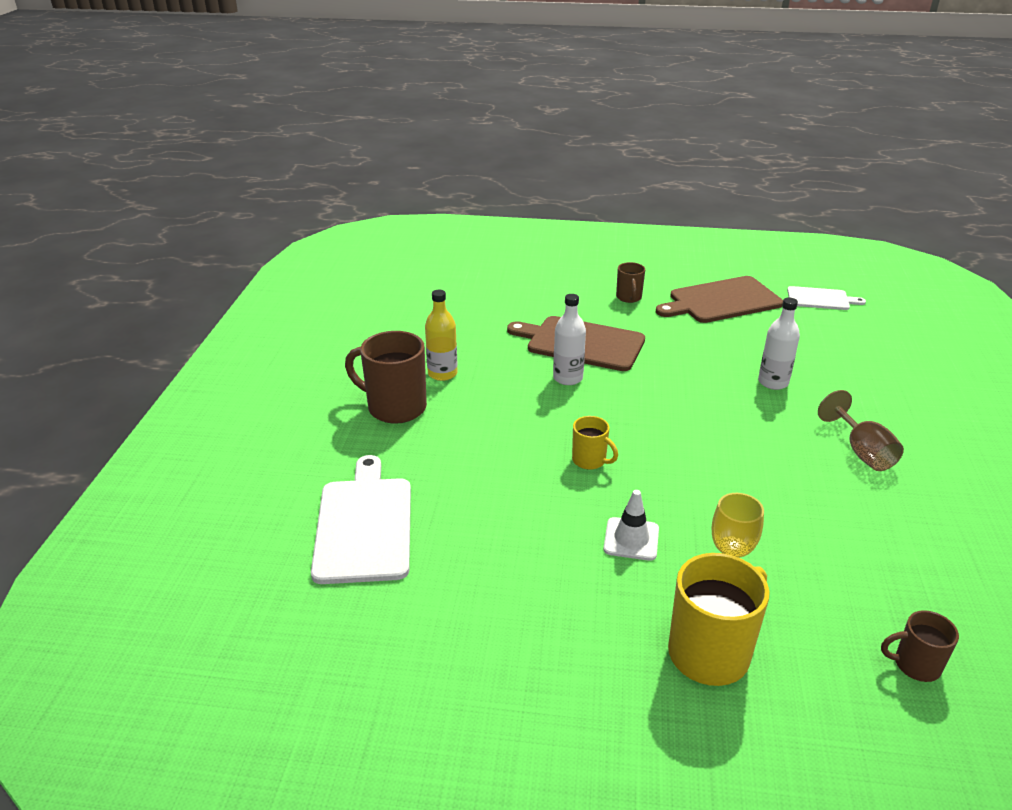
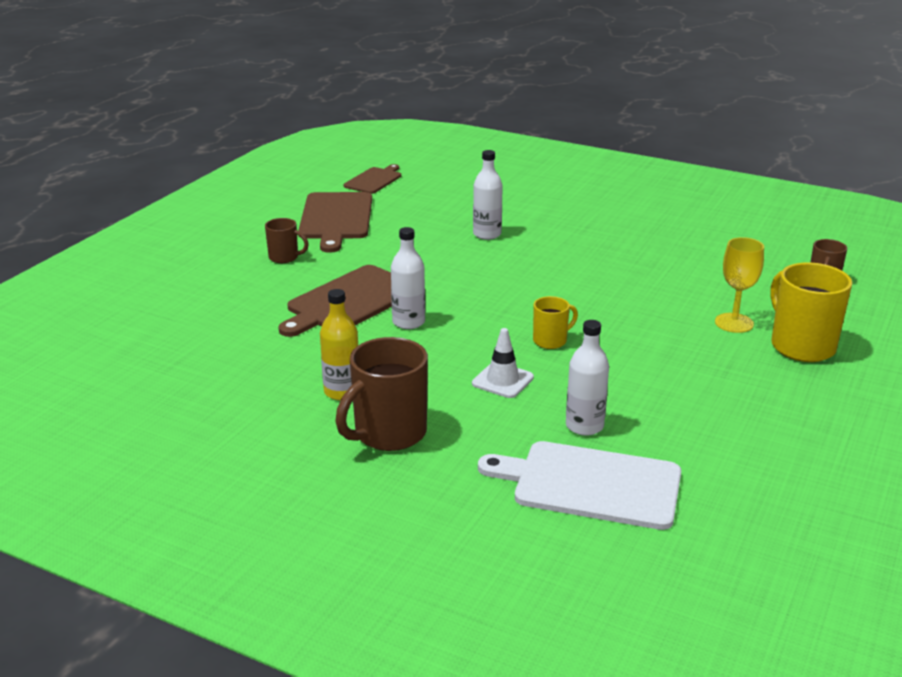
camera: 70 degrees left, 5 degrees down
white traffic cone [603,490,659,561] -> white traffic cone moved to [472,328,534,398]
white cutting board [787,286,866,310] -> brown cutting board [344,164,401,194]
brown goblet [818,390,904,471] -> none
none -> white bottle [566,320,609,436]

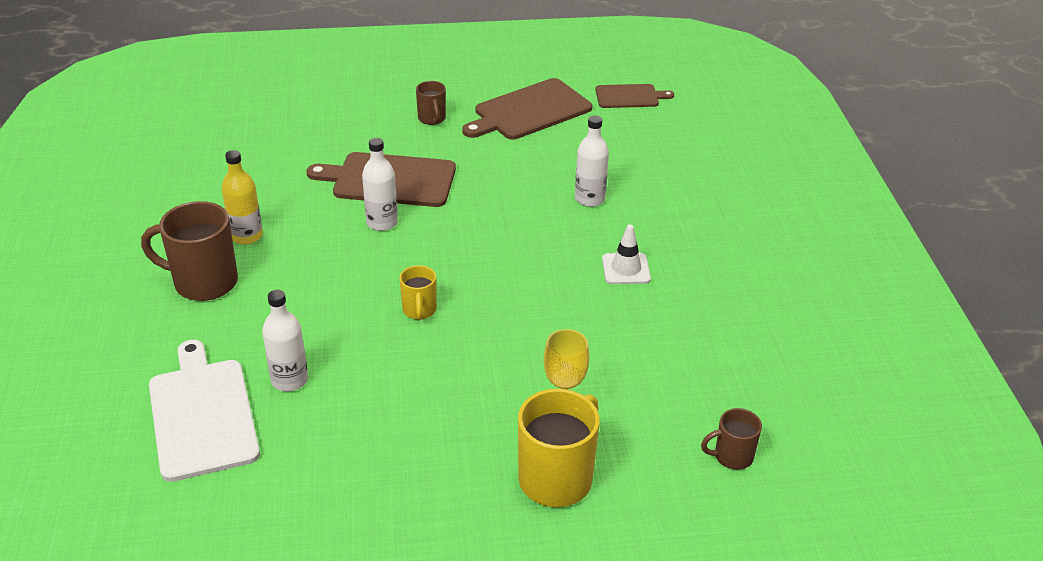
camera: 55 degrees right, 10 degrees up
white traffic cone [472,328,534,398] -> white traffic cone moved to [602,225,651,284]
yellow mug [533,296,578,349] -> yellow mug turned 60 degrees clockwise [399,265,437,320]

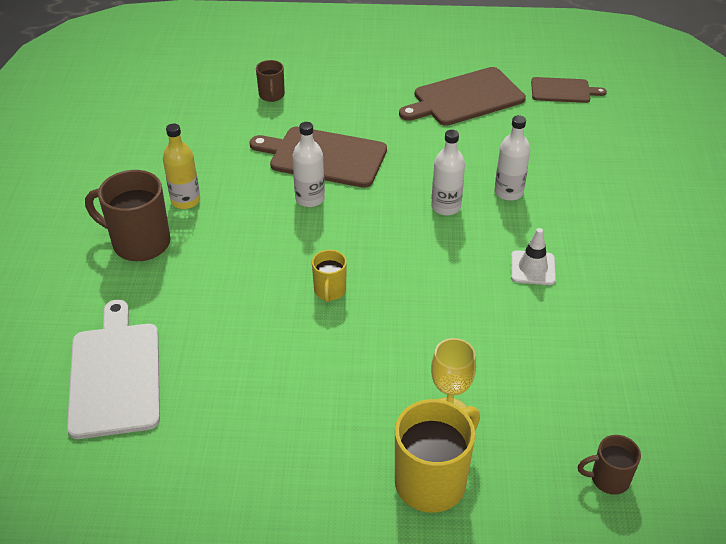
camera: 10 degrees right, 5 degrees up
white bottle [262,290,308,392] -> white bottle moved to [431,130,465,215]
brown mug [416,81,446,125] -> brown mug moved to [256,60,285,102]

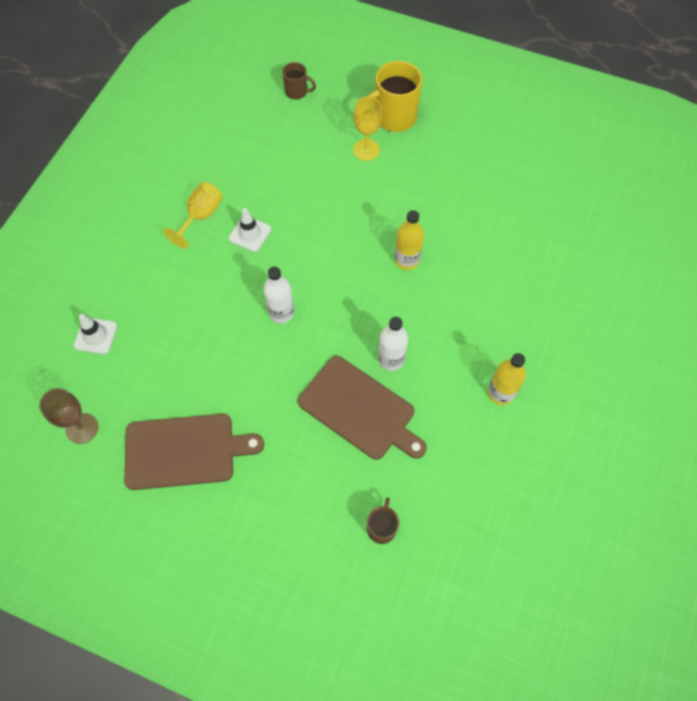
camera: 160 degrees left, 20 degrees up
white cutting board [67,300,160,439] -> none
brown mug [85,170,171,261] -> none
yellow mug [312,250,347,303] -> yellow bottle [395,210,424,270]
white bottle [494,115,530,201] -> none
brown cutting board [531,77,607,103] -> brown goblet [39,388,98,444]
none -> white traffic cone [74,314,117,354]
none -> yellow goblet [163,182,223,249]

